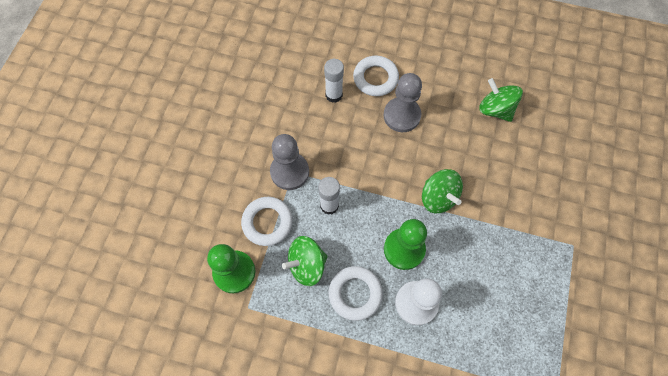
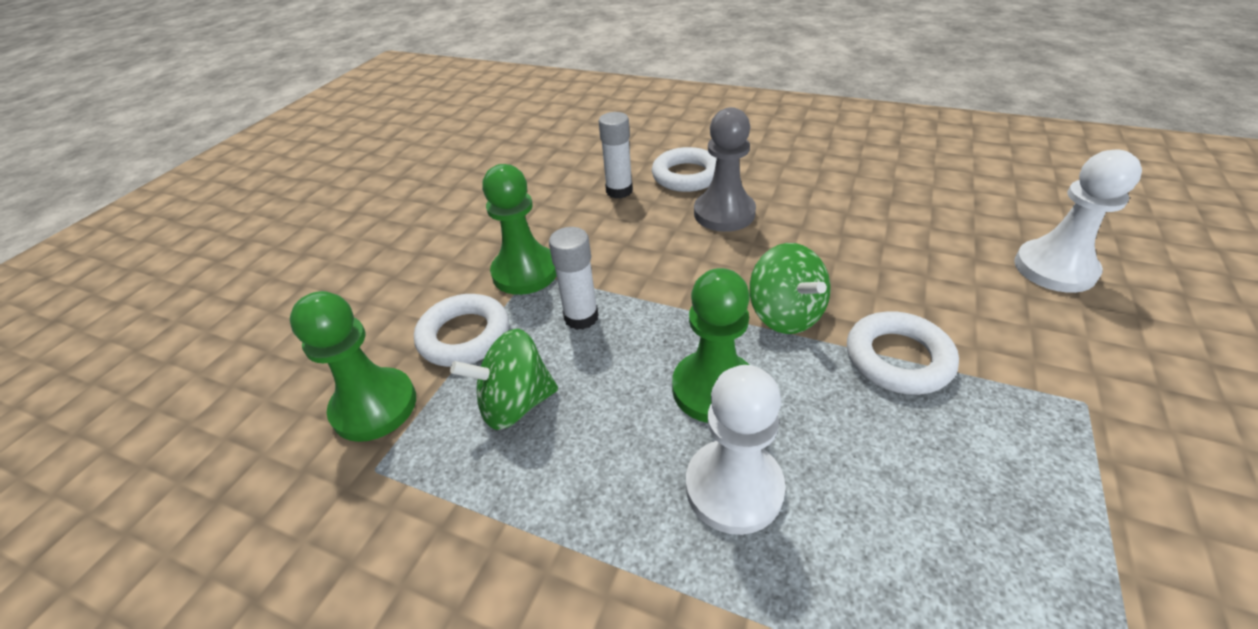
camera: 10 degrees right, 25 degrees down
grey pawn [270,134,309,190] -> green pawn [482,164,557,295]
white ring [329,266,383,321] -> white ring moved to [847,312,959,395]
green spinning top [479,78,523,122] -> none
none -> white pawn [1014,150,1142,293]

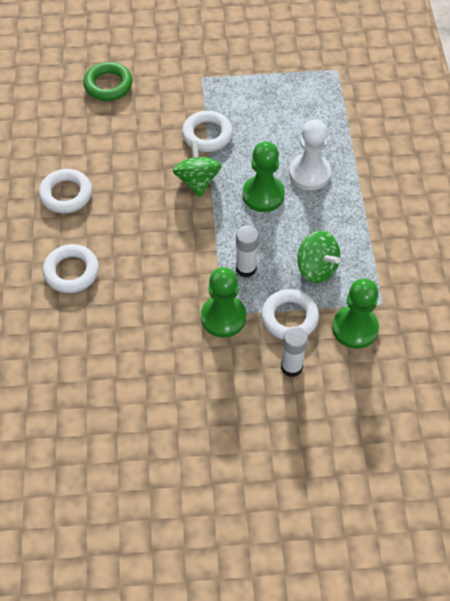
camera: 120 degrees left, 15 degrees up
white glue stick [599,112,633,199] -> white glue stick moved to [281,326,308,377]
grey pawn [694,107,756,232] -> none
green spinning top [750,243,830,334] -> green spinning top turned 45 degrees counterclockwise [173,141,222,197]
white pawn [1014,150,1142,293] -> green ring [83,62,132,101]
none -> white ring [39,169,92,213]

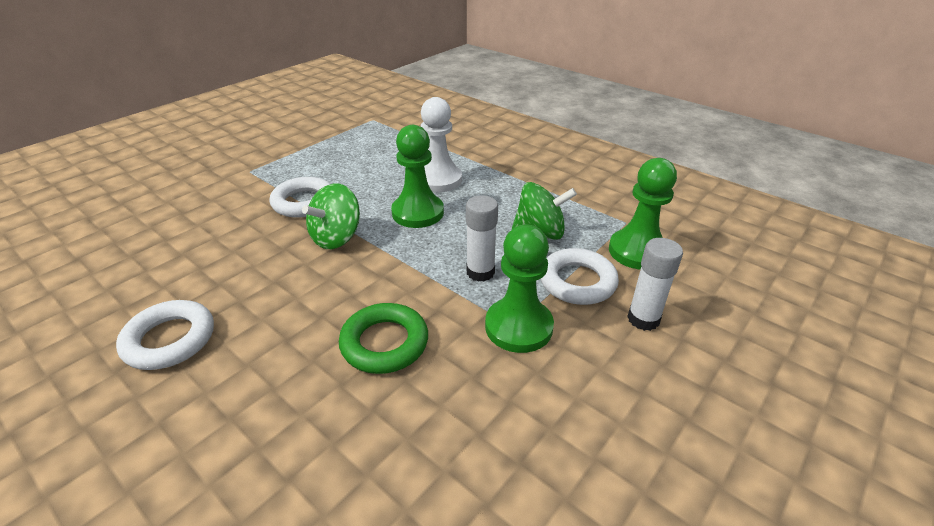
camera: 45 degrees left, 20 degrees down
white ring [43,244,99,293] -> none
green ring [83,62,132,101] -> green ring moved to [339,303,428,374]
green spinning top [173,141,222,197] -> green spinning top turned 90 degrees counterclockwise [302,183,360,249]

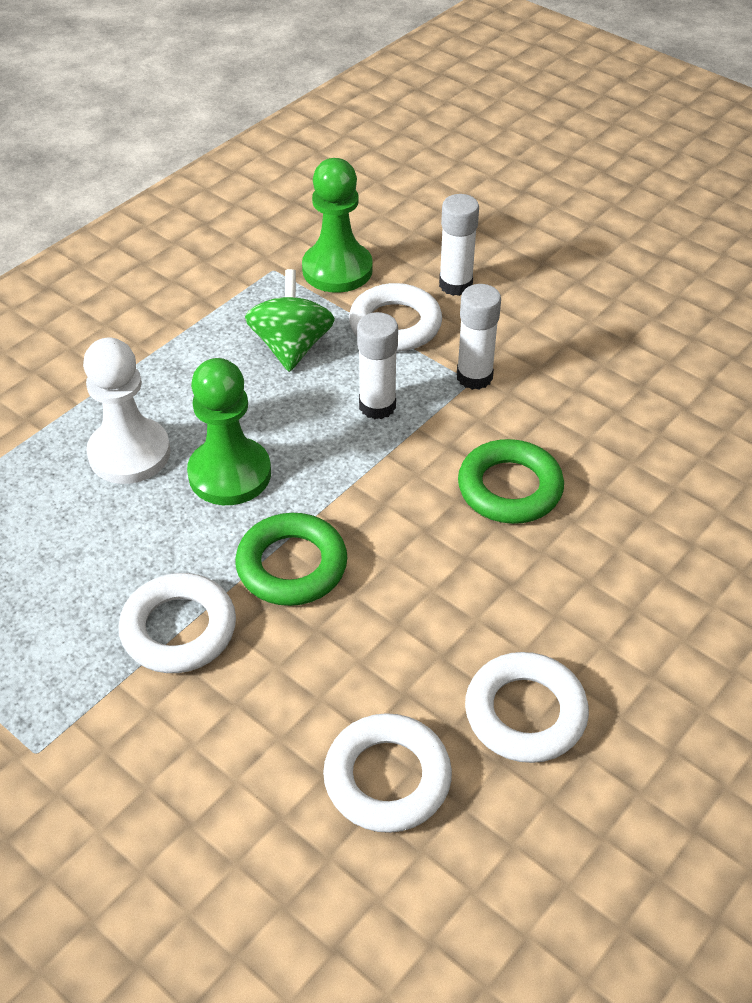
camera: 90 degrees left, 10 degrees up
green spinning top [302,183,360,249] -> green ring [235,513,347,606]
green pawn [485,225,554,353] -> white glue stick [457,284,501,390]
none -> white ring [323,713,452,833]

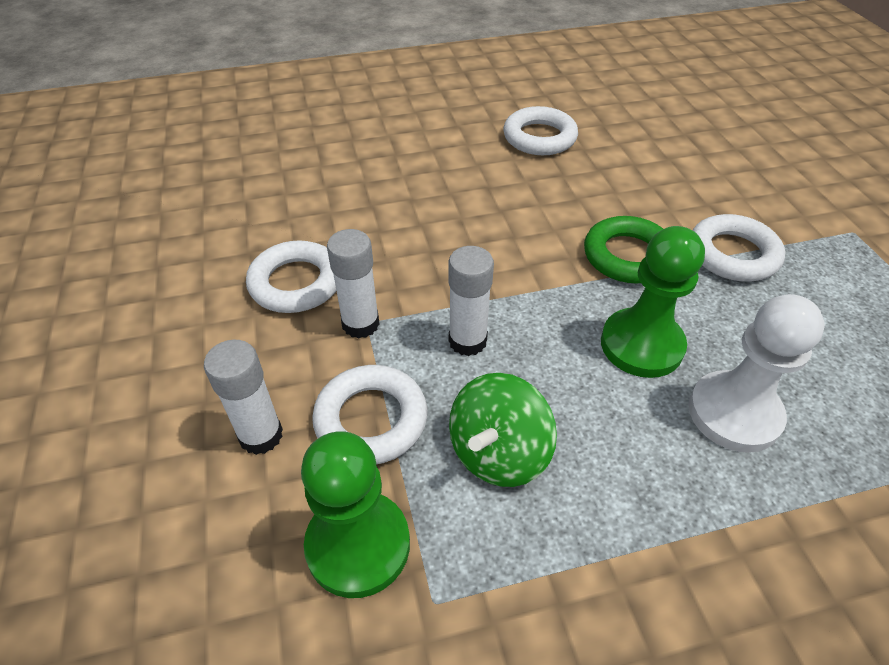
camera: 145 degrees left, 0 degrees up
white ring [323,713,452,833] -> white ring moved to [246,240,336,313]
green ring [458,439,564,524] -> none

